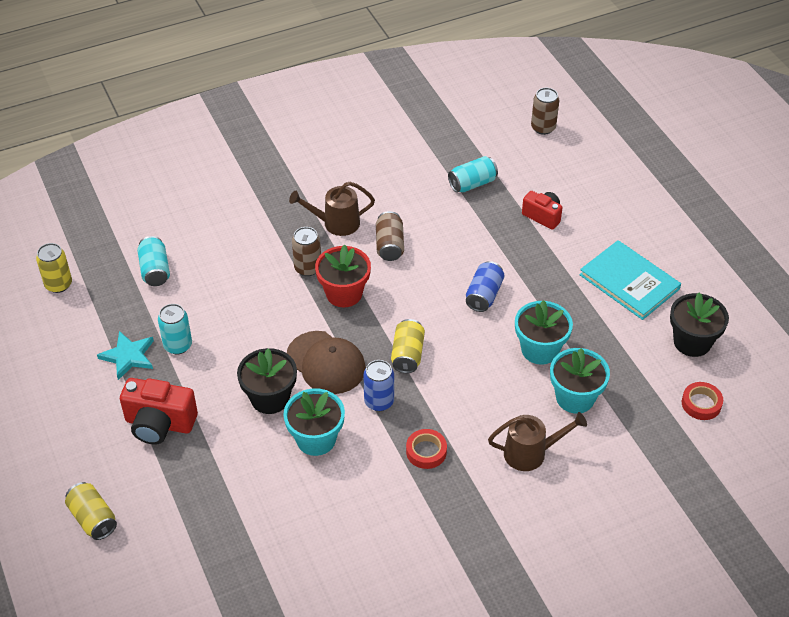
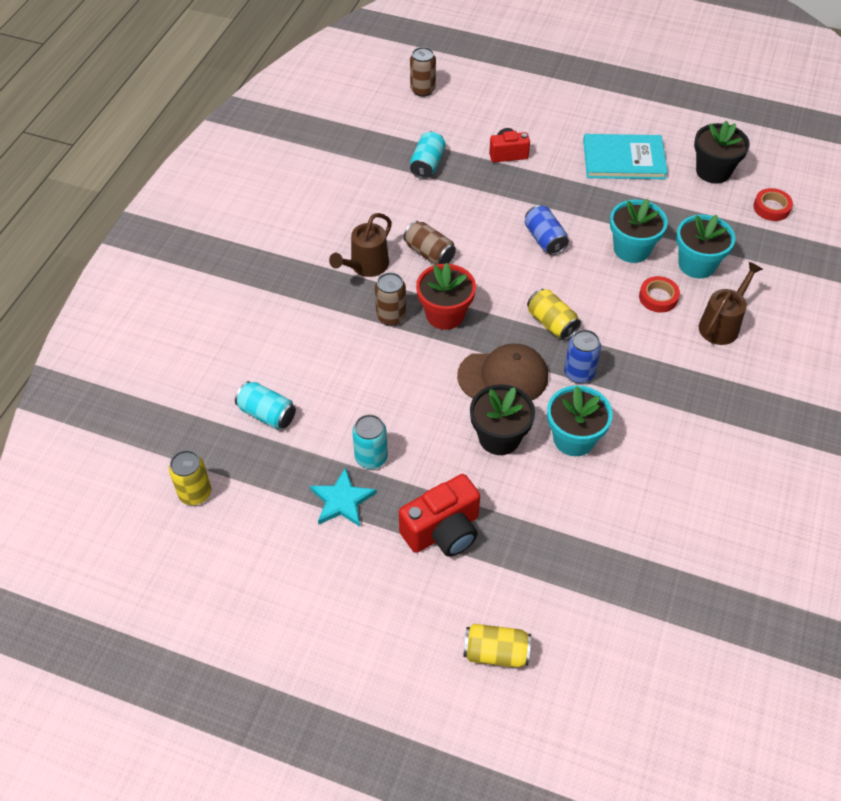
camera: 45 degrees left, 5 degrees up
red tape [406,429,447,469] -> red tape moved to [639,276,680,313]

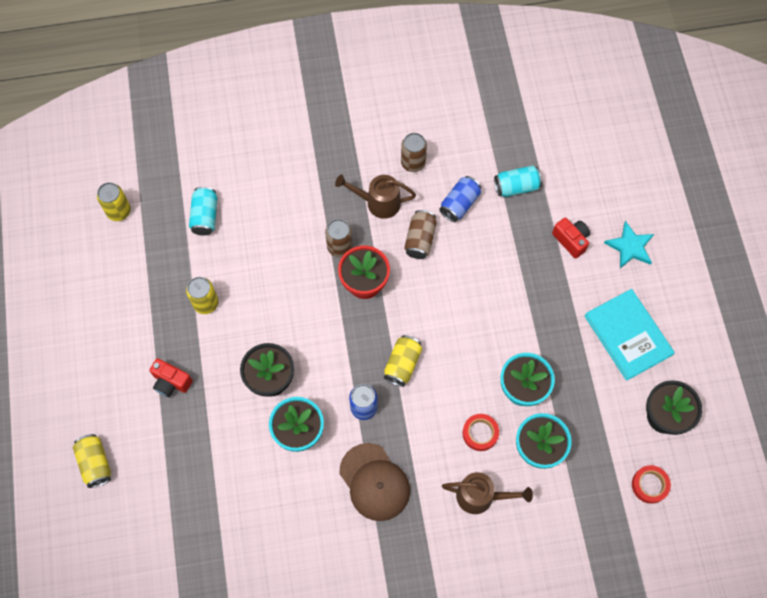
camera: 60 degrees right, 15 degrees up
turquoise star [310,467,377,527] -> turquoise star moved to [604,221,654,268]
turquoise can [352,414,388,469] -> yellow can [186,277,219,314]
red camera [399,474,480,557] -> red camera [149,358,193,397], size x0.63
brown can [410,47,436,97] -> brown can moved to [401,133,427,172]
brown cap [457,343,548,400] -> brown cap moved to [339,443,410,521]
blue can [525,205,569,255] -> blue can moved to [439,176,481,222]

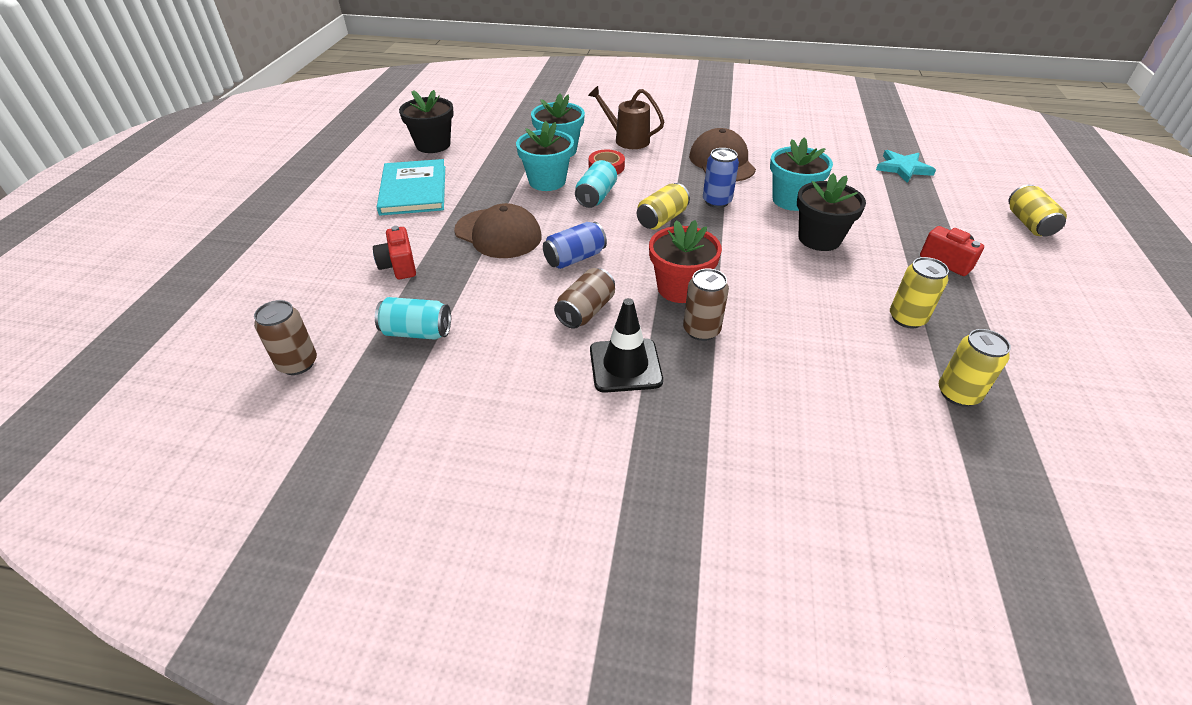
camera: 160 degrees left, 25 degrees down
yellow can [97,182,131,221] -> yellow can moved to [939,329,1011,406]
turquoise can [189,187,218,235] -> turquoise can moved to [575,160,617,208]
brown watering can [335,175,416,219] -> black traffic cone [590,298,663,393]
brown can [401,133,427,172] -> brown can moved to [254,300,317,375]
blue can [439,176,481,222] -> blue can moved to [543,222,607,269]
turquoise star [604,221,654,268] -> turquoise star moved to [876,150,936,183]
red tape [632,465,671,504] -> none
none -> brown cap [454,203,542,258]

